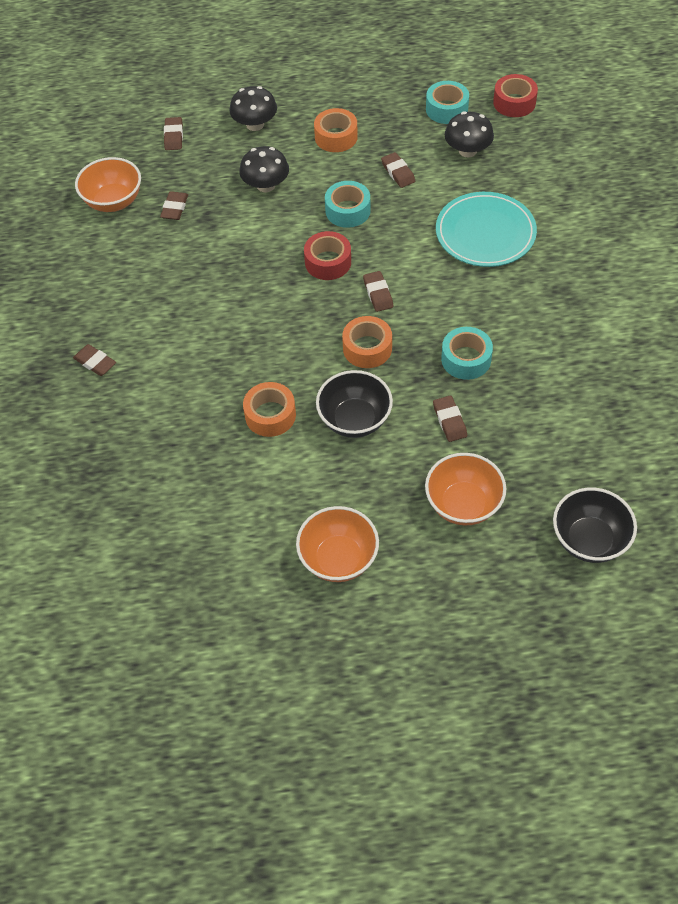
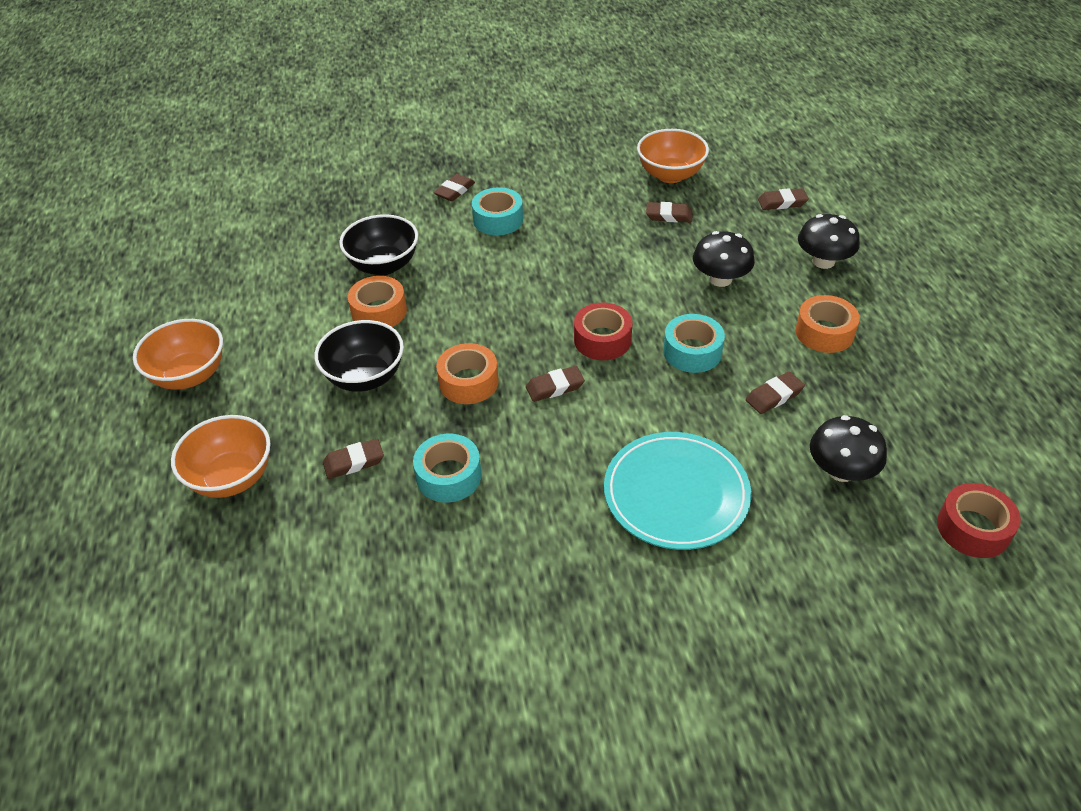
camera: 85 degrees right, 10 degrees down
turquoise tape [426,81,469,124] -> turquoise tape moved to [472,187,523,236]
black bowl [553,487,637,563] -> black bowl moved to [339,214,418,275]

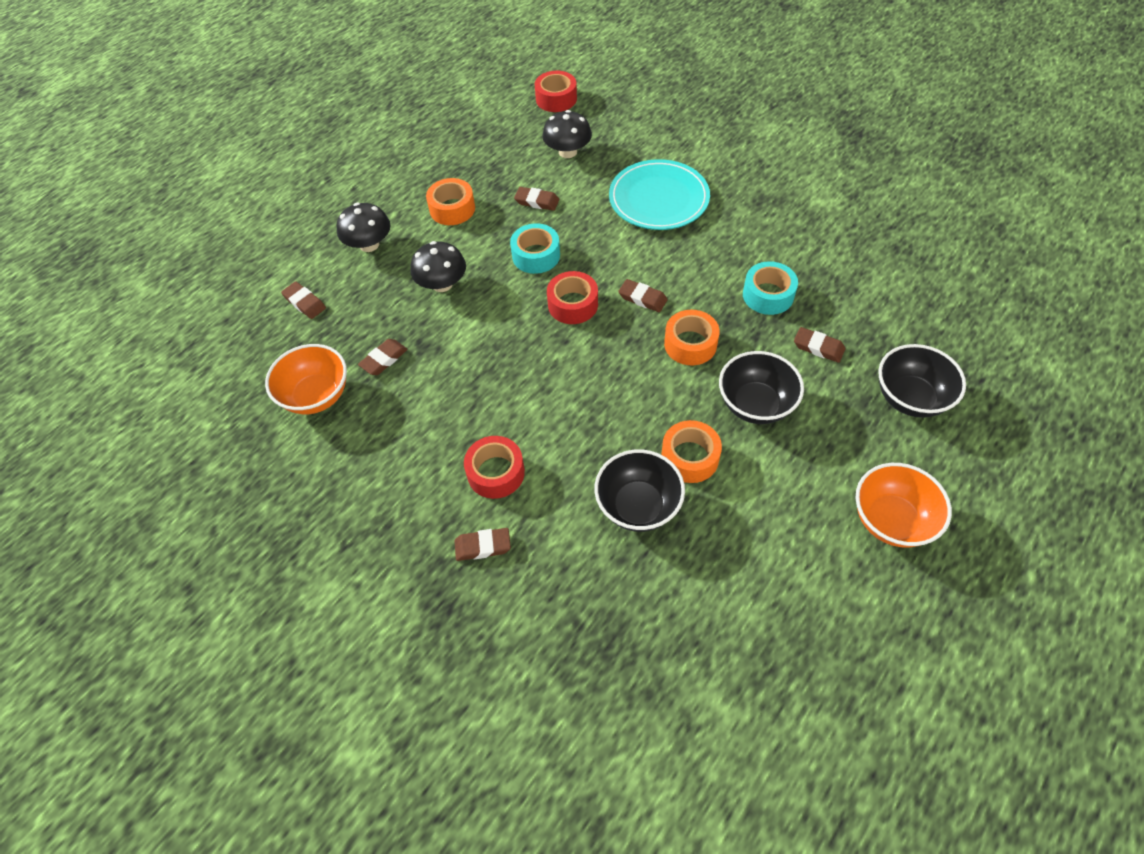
camera: 130 degrees left, 10 degrees up
orange bowl [171,415,271,498] -> black bowl [878,344,966,418]
turquoise tape [472,187,523,236] -> red tape [464,436,525,499]
brown eraser [646,202,693,223] -> brown eraser turned 75 degrees clockwise [358,339,408,375]

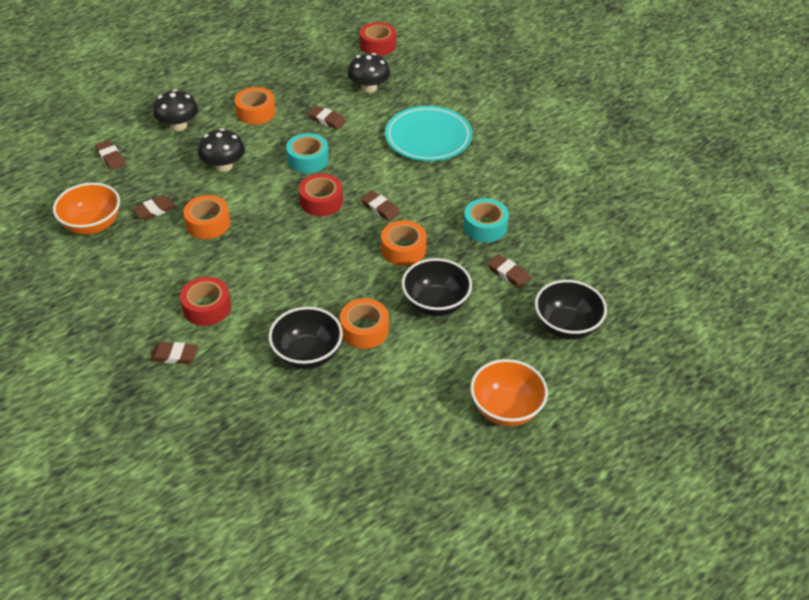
camera: 10 degrees right, 10 degrees down
none -> orange tape [183,195,230,239]

